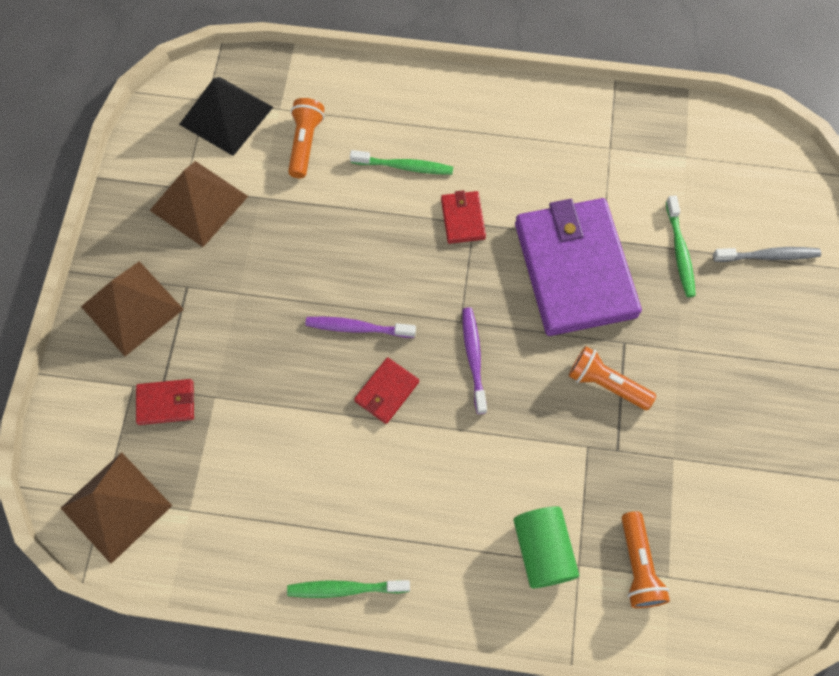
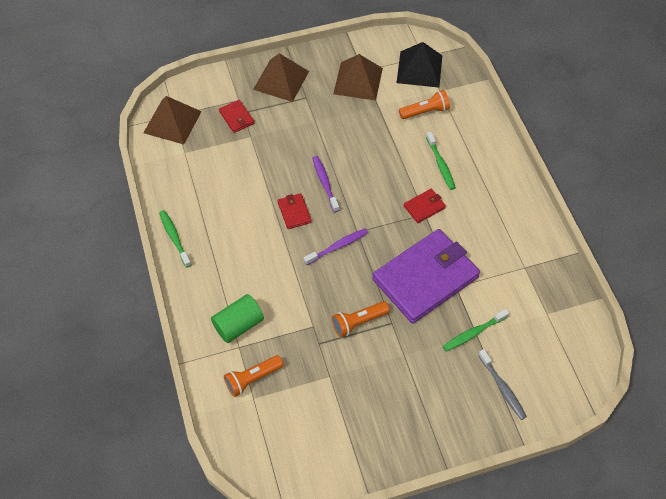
camera: 65 degrees right, 10 degrees down
red wallet [354,357,419,424] -> red wallet turned 60 degrees clockwise [278,193,312,229]
orange flashlight [569,346,656,410] -> orange flashlight turned 120 degrees counterclockwise [332,301,390,337]

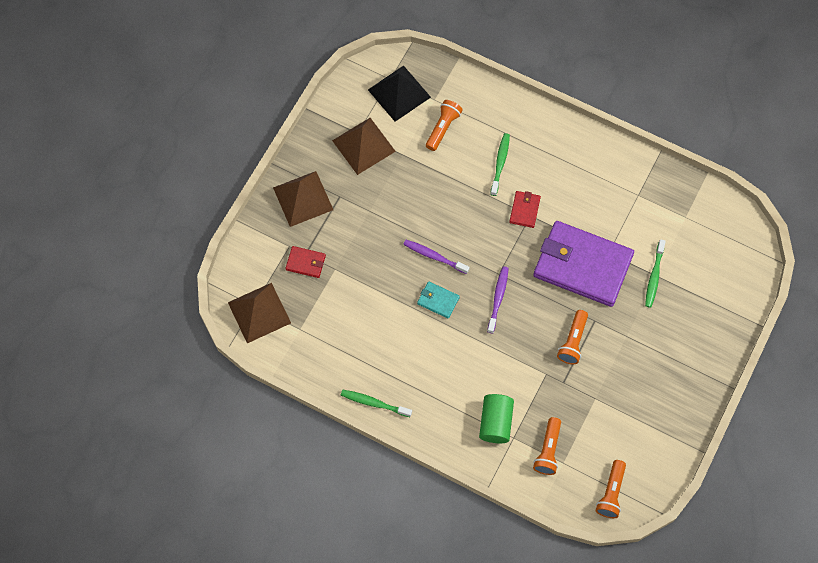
camera: 45 degrees left, 10 degrees up
red wallet [278,193,312,229] -> turquoise wallet [417,282,460,319]
purple wallet [372,229,480,324] -> purple wallet turned 75 degrees counterclockwise [533,221,634,307]
green toothbrush [426,132,456,190] -> green toothbrush turned 105 degrees counterclockwise [490,133,510,196]
grey toothbrush [478,349,527,420] -> none
none -> orange flashlight [596,460,626,518]

